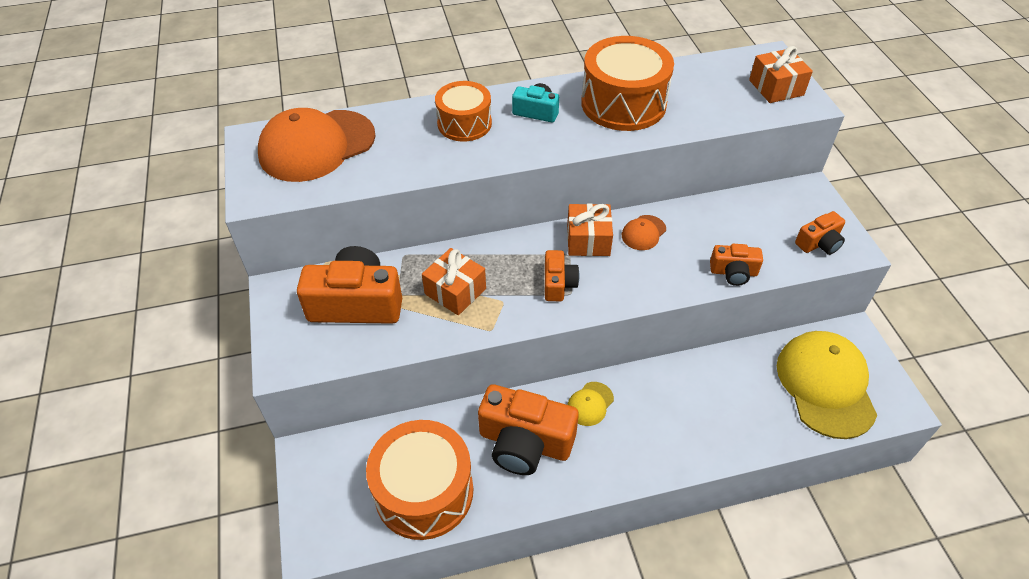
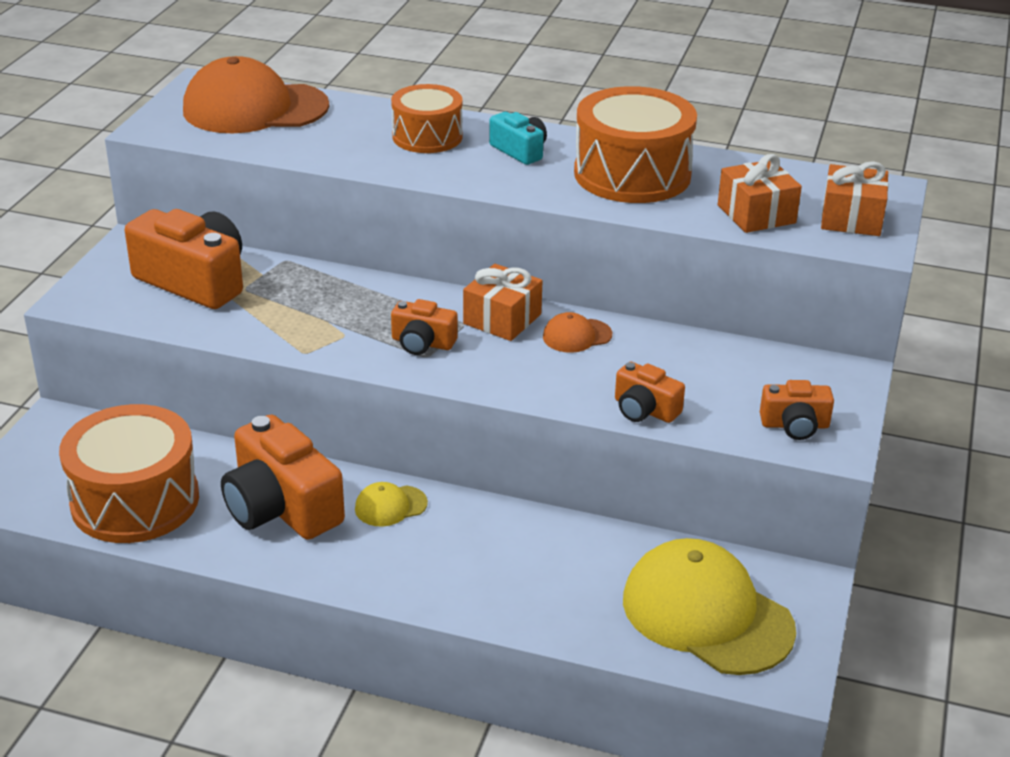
camera: 30 degrees right, 15 degrees down
orange gift [422,248,486,315] -> orange gift moved to [718,154,802,233]
orange camera [545,250,579,301] -> orange camera turned 75 degrees clockwise [391,299,458,355]
yellow cap [777,331,877,439] -> yellow cap turned 75 degrees counterclockwise [623,538,796,675]

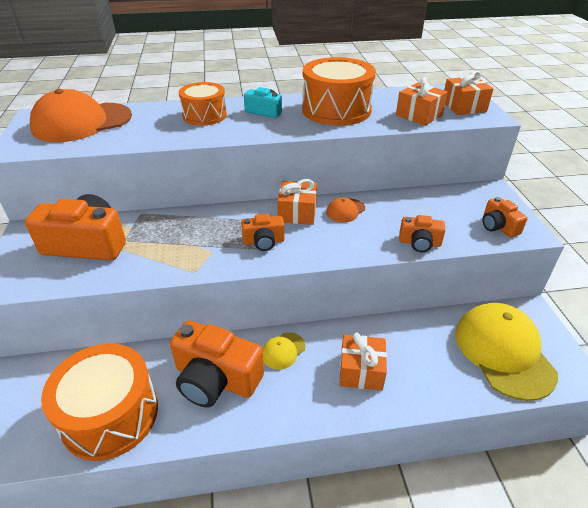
camera: 25 degrees left, 5 degrees up
yellow cap [623,538,796,675] -> yellow cap turned 60 degrees clockwise [455,303,558,401]
orange camera [760,380,834,440] -> orange camera turned 90 degrees clockwise [482,197,528,237]
none -> orange gift [339,333,387,391]

